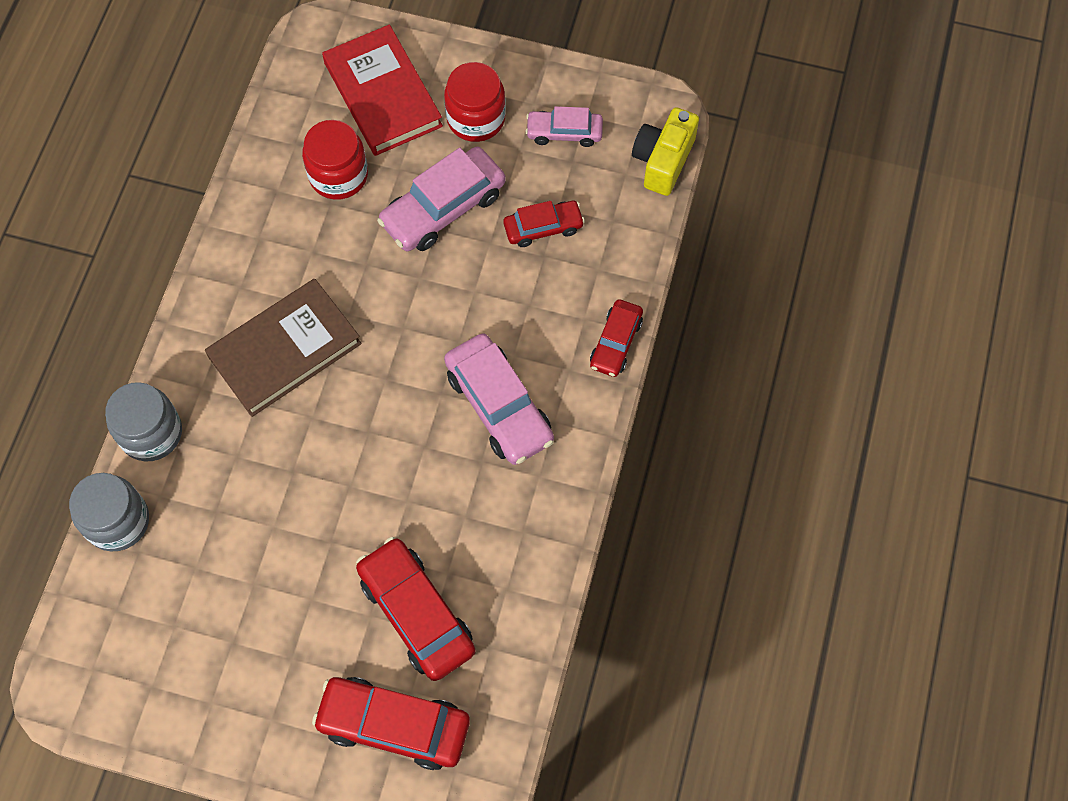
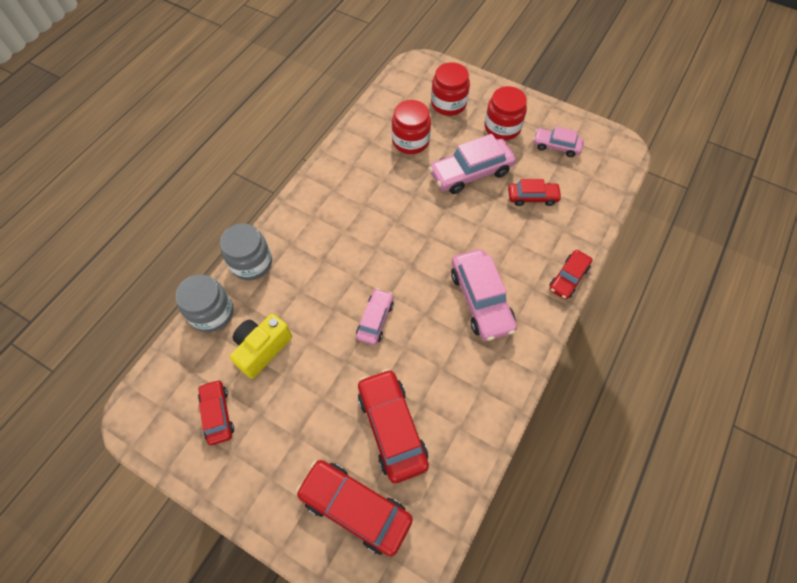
camera: 15 degrees right, 5 degrees down
brown book [205,279,362,417] -> none
red book [322,25,443,156] -> red jar [431,62,470,116]
yellow camera [632,107,699,196] -> yellow camera moved to [230,314,292,379]
none -> red car [198,379,234,445]
none -> pink car [356,289,394,345]

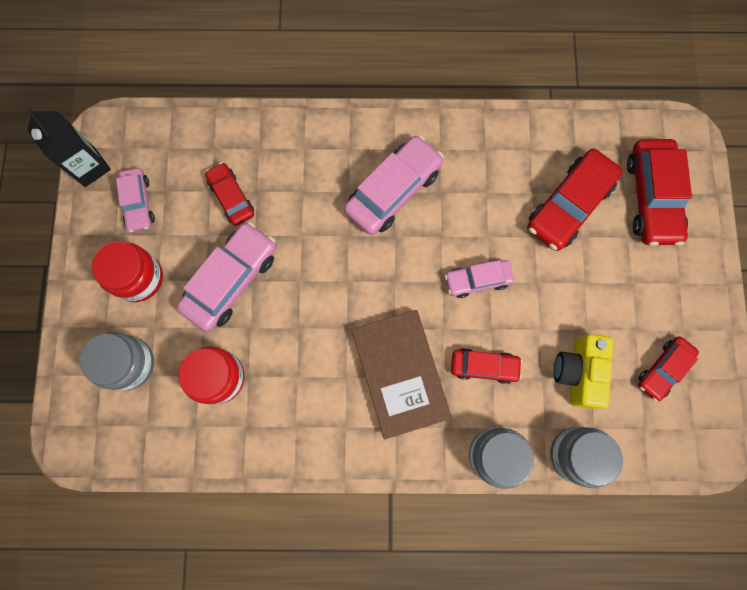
camera: 120 degrees left, 15 degrees up
yellow camera [230,314,292,379] -> yellow camera turned 90 degrees clockwise [554,334,613,409]
pink car [429,134,516,194] -> pink car turned 90 degrees counterclockwise [176,222,276,332]
red jar [431,62,470,116] -> grey jar [80,332,154,391]
red car [549,250,593,299] -> red car moved to [451,348,522,384]
none -> black carton [27,108,111,187]
none -> brown book [352,310,452,439]

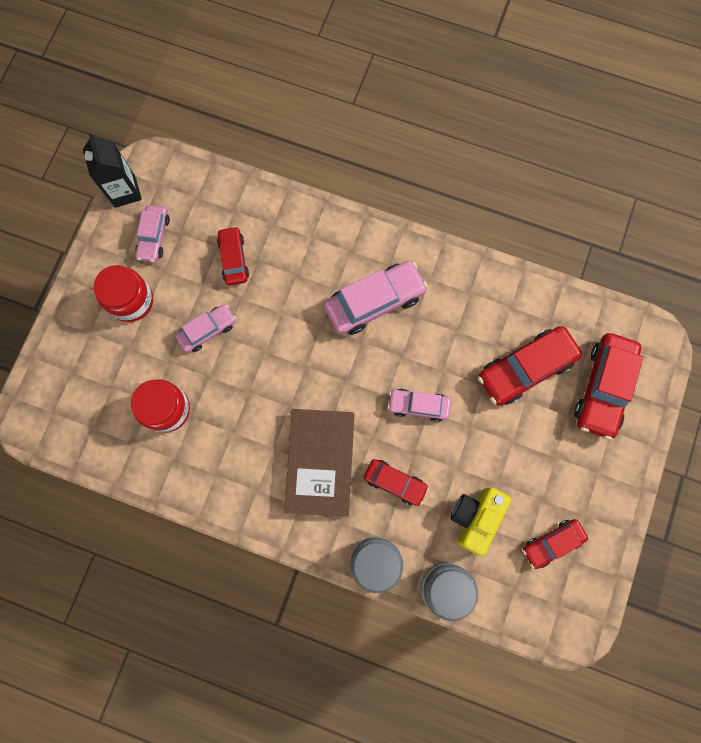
camera: 20 degrees right, 0 degrees up
grey jar [80,332,154,391] -> none
pink car [176,222,276,332] -> pink car [175,304,236,353], size x0.59

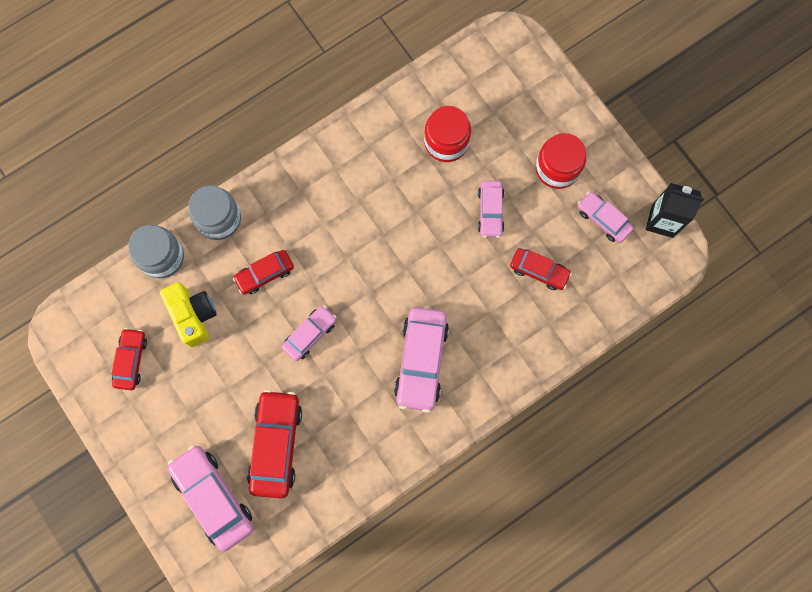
camera: 125 degrees right, 0 degrees up
brown book [284,409,354,516] -> none
red car [574,333,643,440] -> pink car [167,445,254,552]

